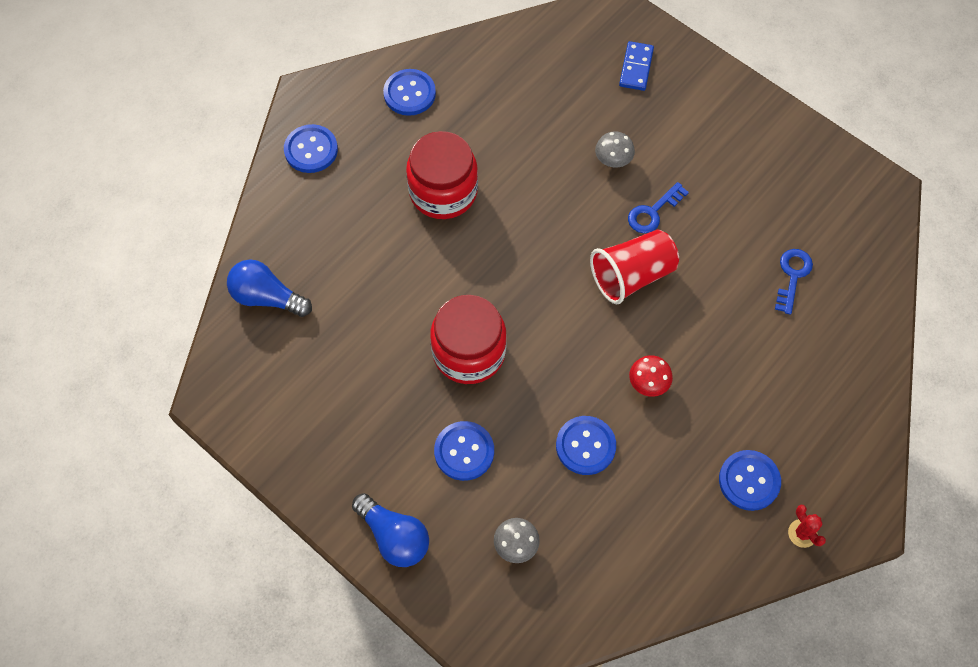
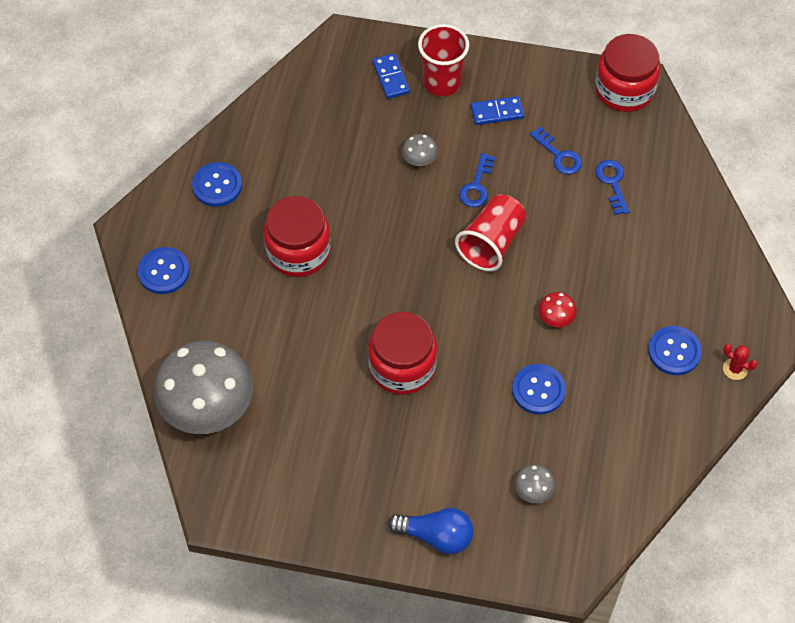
camera: 30 degrees left, 5 degrees down
blue light bulb [227,259,312,317] -> grey mushroom [154,341,253,434]
blue button [434,421,494,481] -> none
none -> red cup [418,24,469,97]
none -> blue domino [471,96,524,125]
none -> blue key [530,126,582,174]
none -> red jar [595,34,661,112]

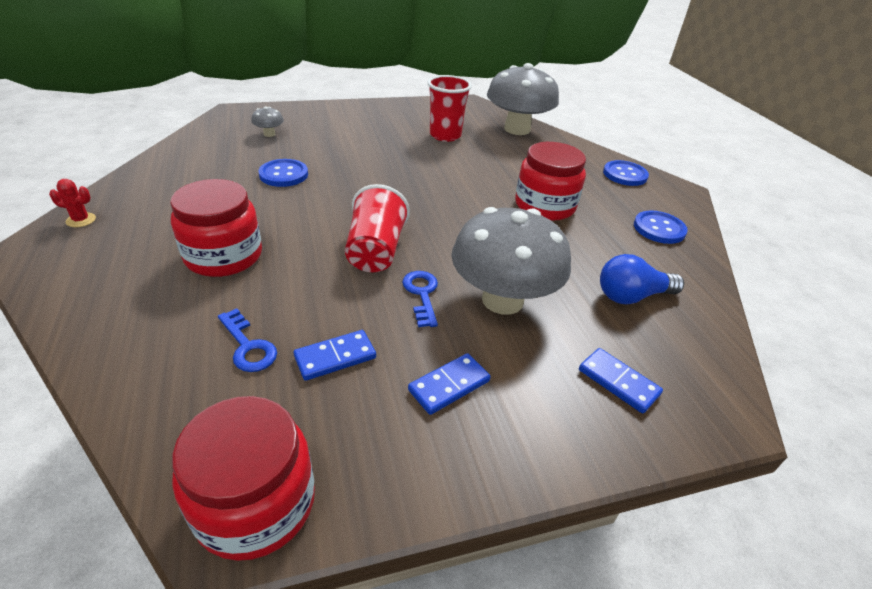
camera: 150 degrees right, 20 degrees down
red jar [368,312,437,395] -> red jar moved to [170,179,262,277]
blue light bulb [388,508,474,554] -> blue light bulb moved to [600,254,684,304]
grey mushroom [402,134,438,166] -> grey mushroom [451,207,571,315], size x2.48
red cup [418,24,469,97] -> red cup moved to [427,75,472,142]
blue key [530,126,582,174] -> blue domino [293,330,376,381]
red mushroom [538,292,577,327] -> none
blue button [648,326,702,375] -> none

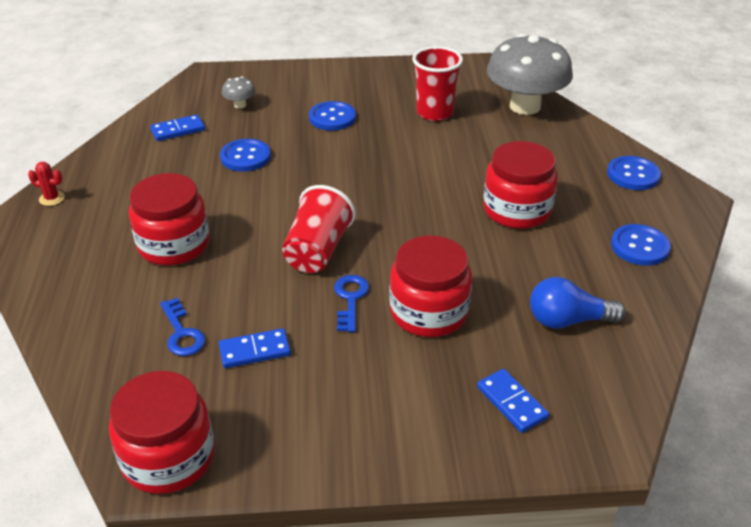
camera: 15 degrees right, 0 degrees up
blue domino [408,353,491,415] -> blue domino moved to [150,114,205,141]
grey mushroom [451,207,571,315] -> red jar [389,235,472,337]
none -> blue button [309,101,356,131]

